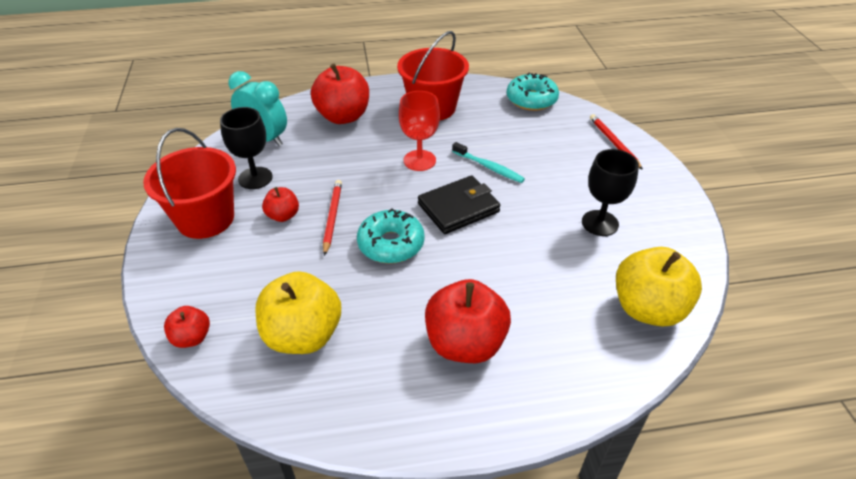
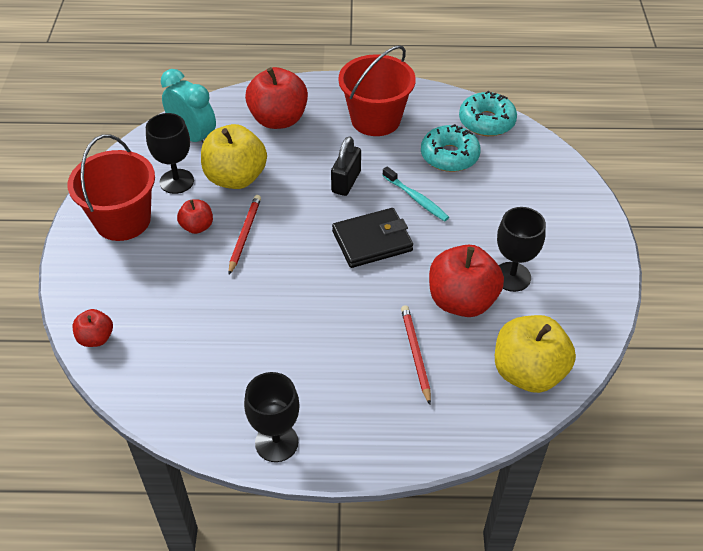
camera: 10 degrees right, 5 degrees up
yellow apple [255,271,341,354] -> yellow apple moved to [201,124,267,189]
turquoise donut [357,209,424,264] -> turquoise donut moved to [421,124,481,172]
red goblet [399,91,440,171] -> black padlock [331,136,361,196]
red apple [425,279,511,363] -> red apple moved to [429,245,504,317]
red pencil [590,114,643,170] -> red pencil moved to [401,305,431,405]
none -> black goblet [244,372,300,462]

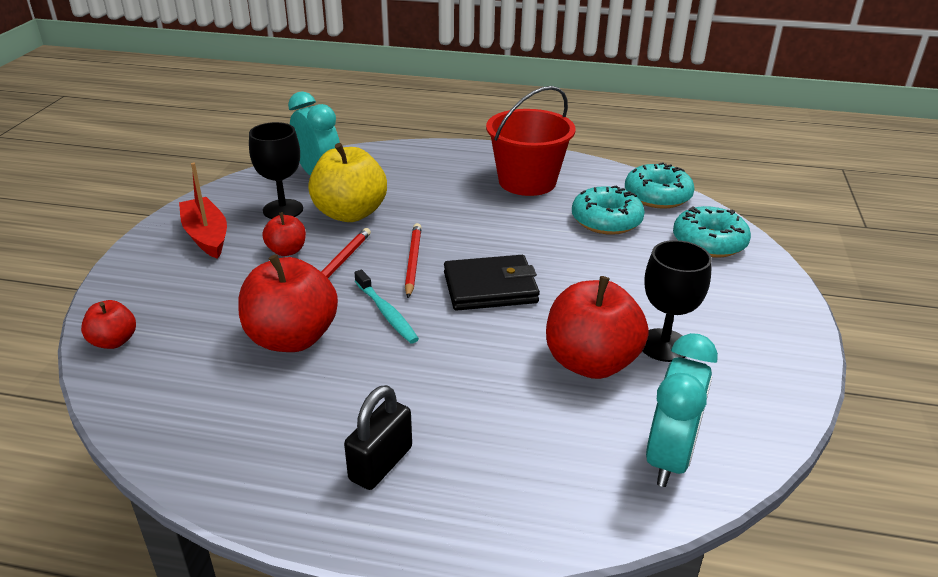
camera: 10 degrees right, 15 degrees down
red bucket [68,135,155,241] -> red boat [179,163,227,259]
black goblet [244,372,300,462] -> none
red apple [245,67,308,129] -> red apple moved to [238,254,338,352]
black padlock [331,136,361,196] -> black padlock moved to [344,385,412,490]
turquoise toothbrush [382,167,449,221] -> turquoise toothbrush moved to [355,270,419,344]
red pencil [401,305,431,405] -> red pencil moved to [405,223,422,298]
yellow apple [495,315,576,393] -> turquoise clock [646,333,718,487]
none -> turquoise donut [673,206,751,258]

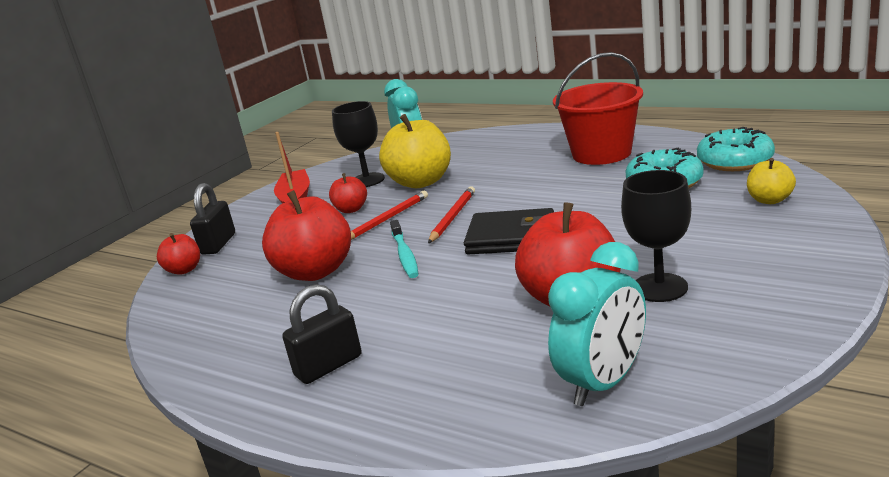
camera: 25 degrees right, 10 degrees down
turquoise donut [673,206,751,258] -> yellow apple [747,158,796,204]
none -> black padlock [190,183,235,255]

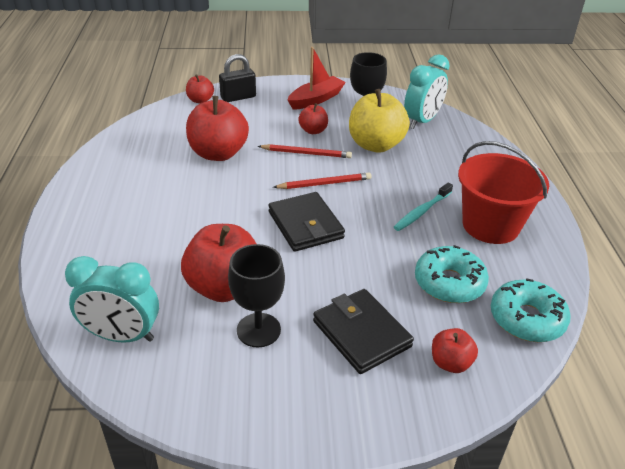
camera: 50 degrees right, 15 degrees up
black padlock [282,284,362,384] -> none
turquoise toothbrush [390,220,419,278] -> turquoise toothbrush moved to [394,183,453,231]
yellow apple [747,158,796,204] -> red apple [432,328,478,373]
none -> black wallet [313,289,414,374]

